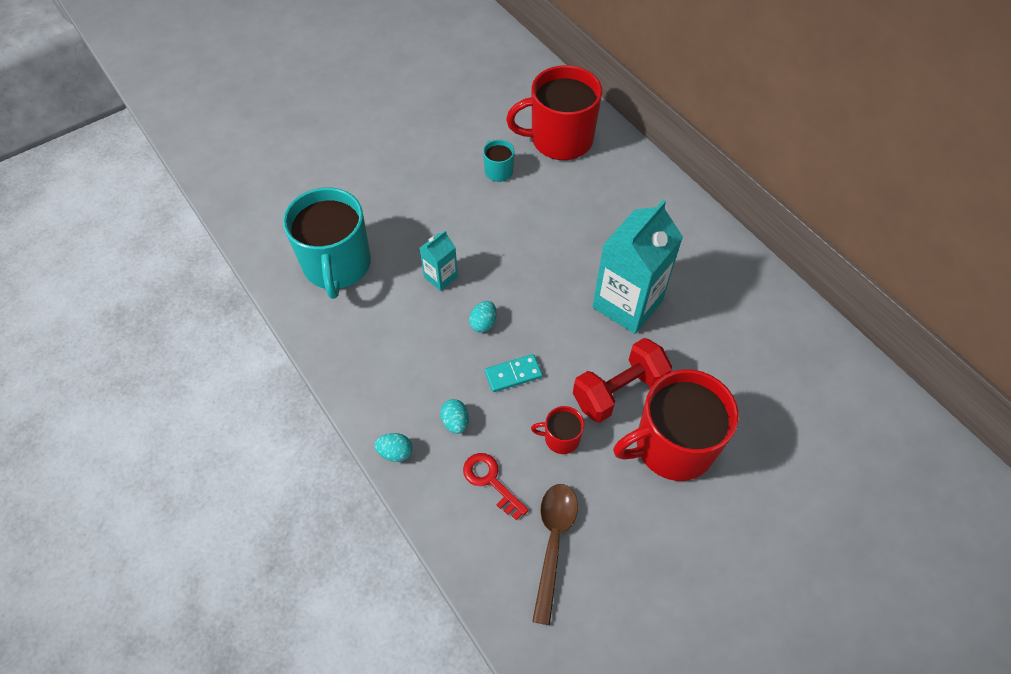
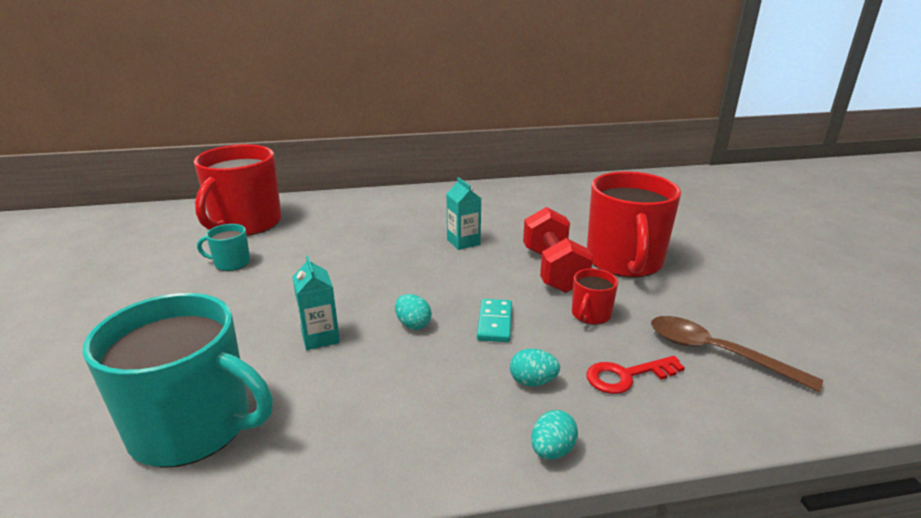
camera: 65 degrees left, 30 degrees down
turquoise carton [593,200,683,334] -> turquoise carton [447,177,481,250], size x0.48

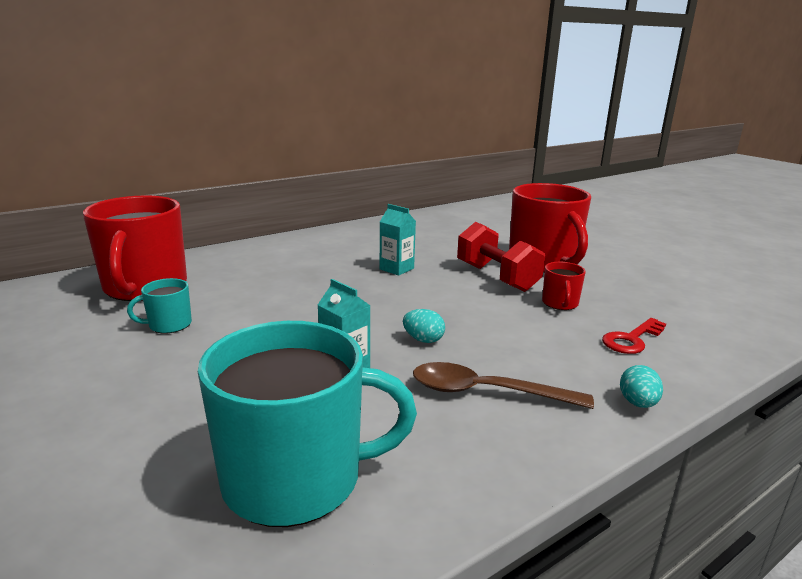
camera: 25 degrees left, 5 degrees down
turquoise domino [477,299,512,342] -> none
turquoise egg [510,349,560,386] -> none
brown spoon [651,316,823,392] -> brown spoon moved to [413,362,594,409]

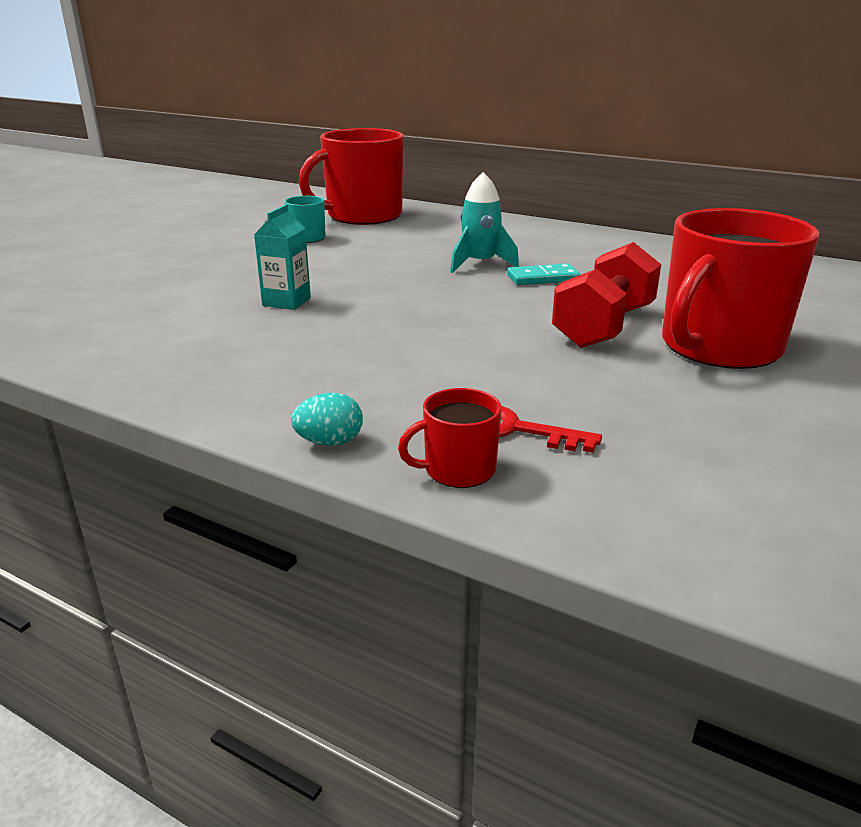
camera: 65 degrees right, 5 degrees up
turquoise mug [198,321,417,527] -> none
turquoise carton [380,204,416,276] -> turquoise domino [507,263,581,285]
turquoise egg [403,309,445,343] -> none
brown spoon [413,362,594,409] -> none
red mug [542,262,586,310] -> red mug moved to [398,388,502,488]
none -> turquoise rocket [450,172,519,273]

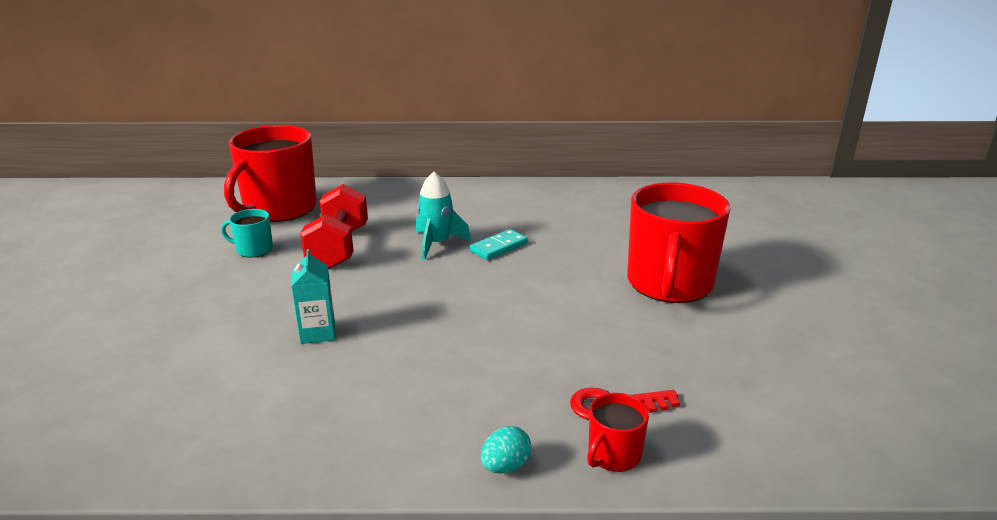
camera: 30 degrees left, 0 degrees up
red dumbbell [552,242,661,348] -> red dumbbell moved to [300,184,368,269]

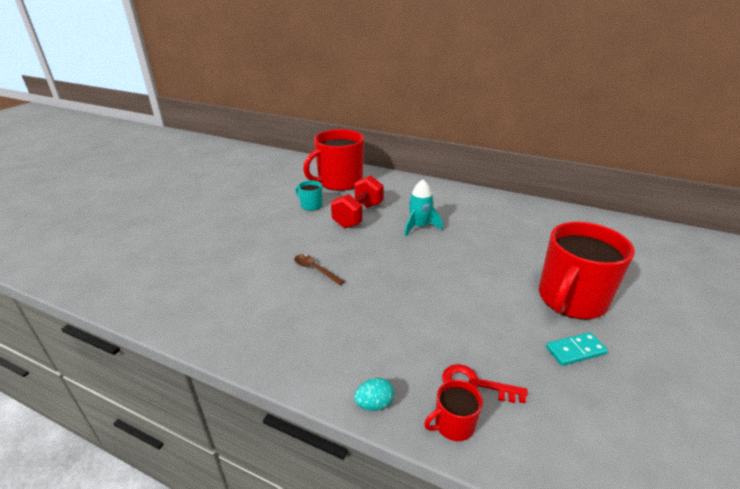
camera: 25 degrees right, 5 degrees up
turquoise carton [291,249,335,344] -> brown spoon [294,254,345,285]
turquoise domino [470,229,528,260] -> turquoise domino moved to [546,332,608,366]

